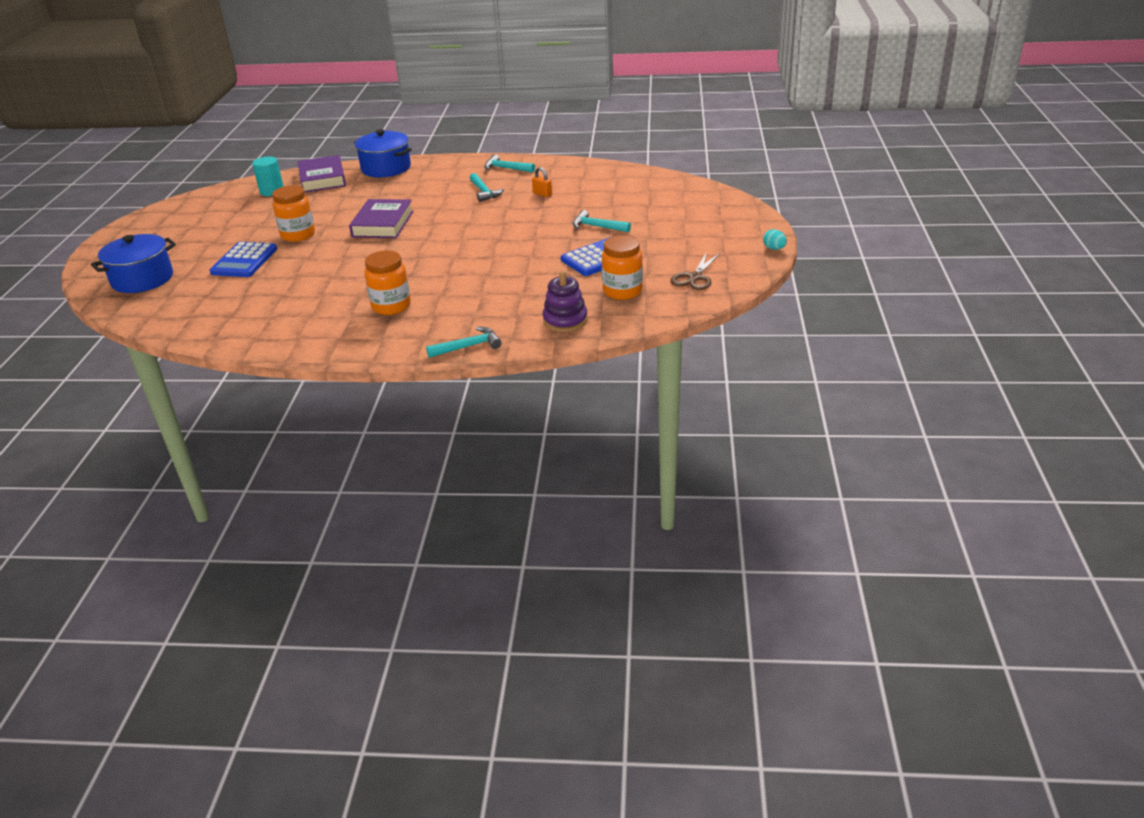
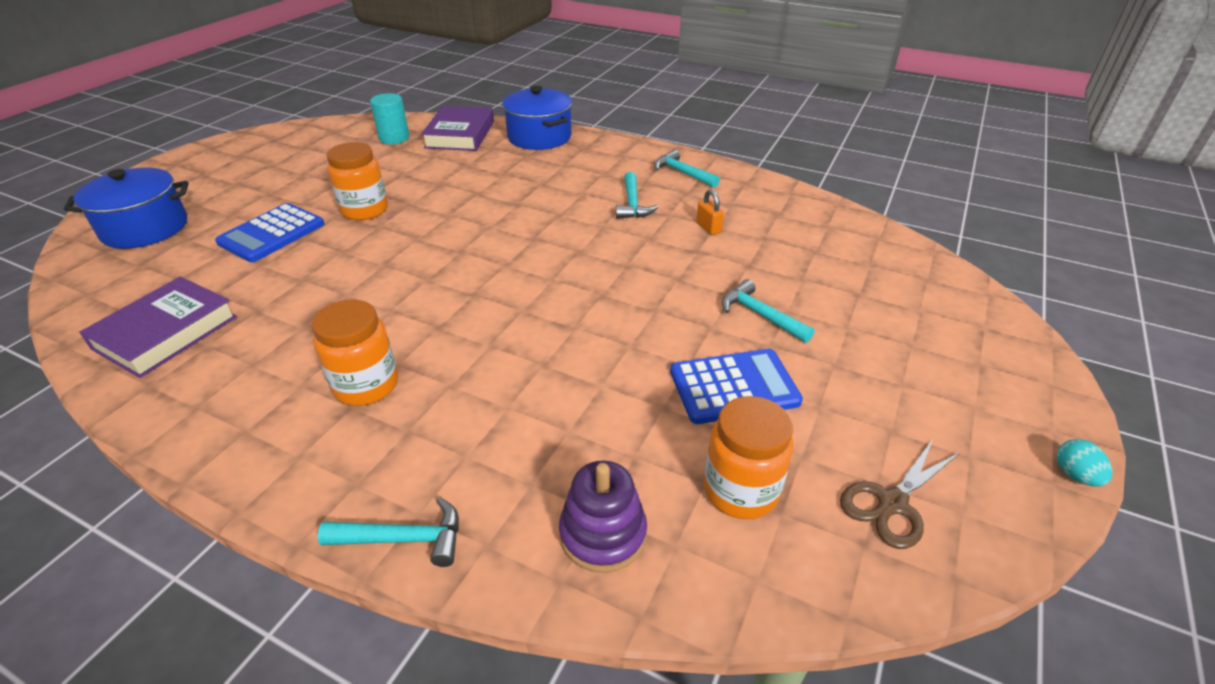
camera: 20 degrees right, 5 degrees up
purple book [349,199,413,238] -> purple book moved to [79,277,237,378]

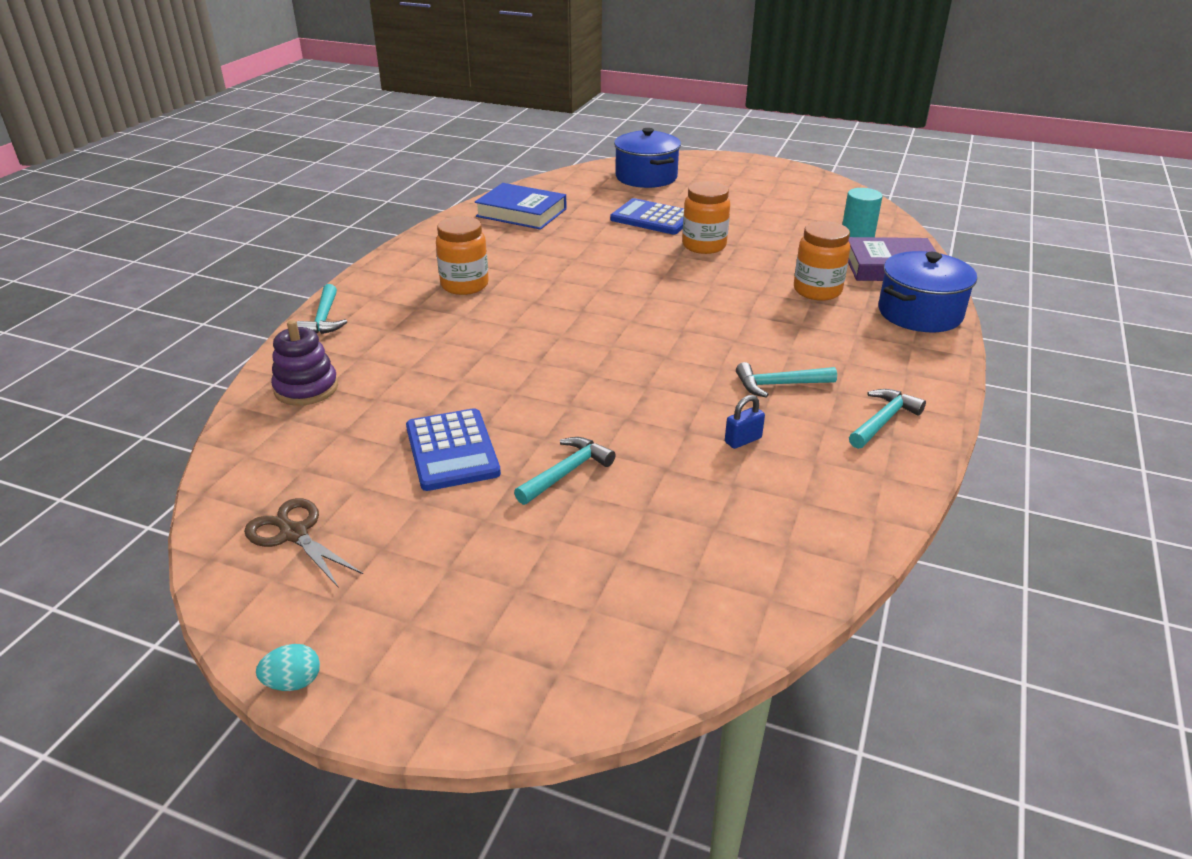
camera: 85 degrees right, 5 degrees down
purple book [79,277,237,378] -> blue book [475,183,567,230]
orange padlock [696,189,724,235] -> blue padlock [725,395,765,449]
orange jar [704,396,793,519] -> orange jar moved to [794,221,850,301]

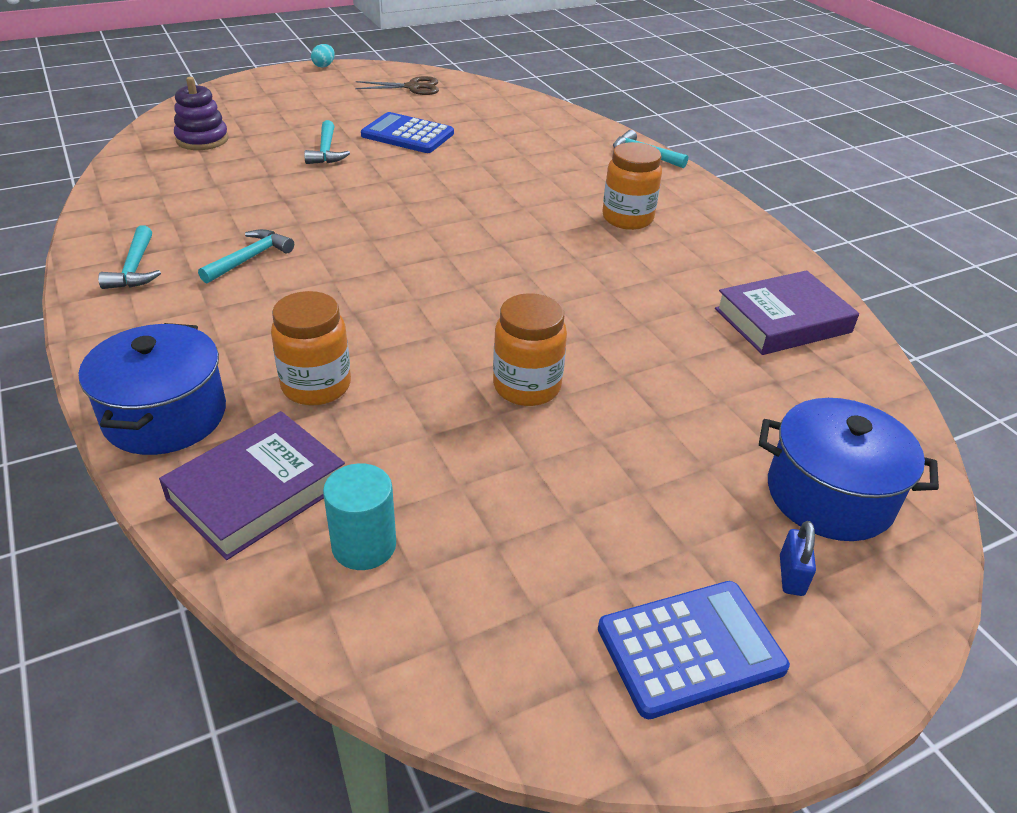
camera: 130 degrees right, 5 degrees up
purple stacking toy [271,320,338,406] -> purple stacking toy moved to [174,77,229,150]
blue book [475,183,567,230] -> purple book [715,270,859,355]
blue calculator [610,198,684,234] -> blue calculator moved to [598,581,790,719]
blue padlock [725,395,765,449] -> blue padlock moved to [780,521,816,596]

